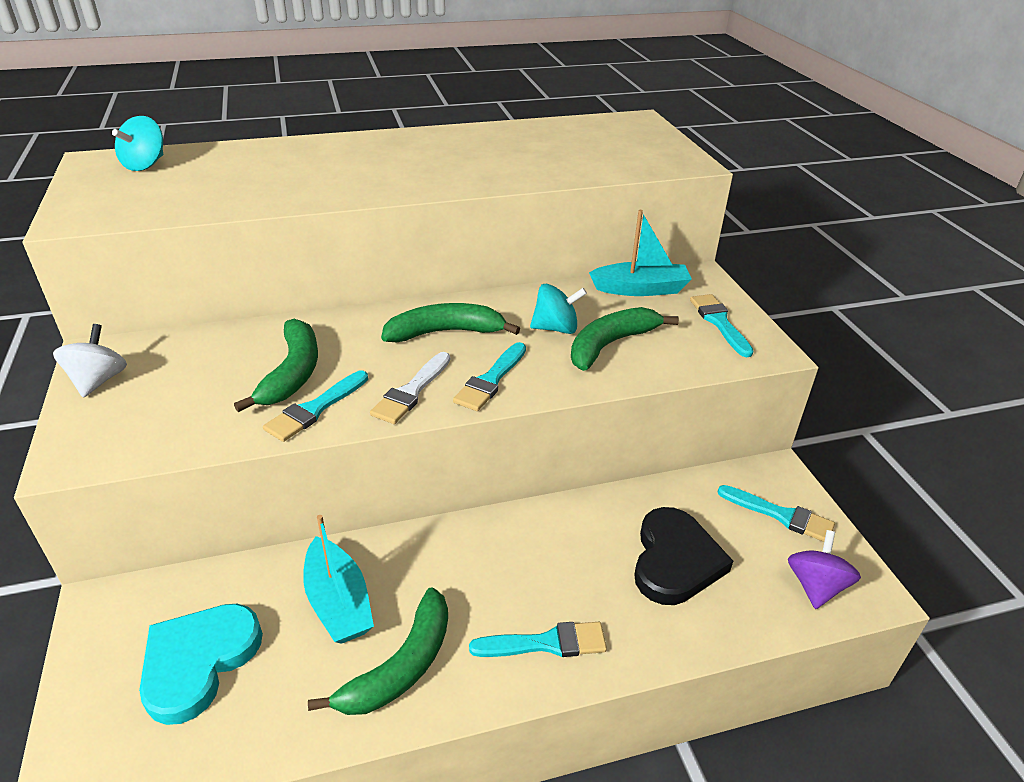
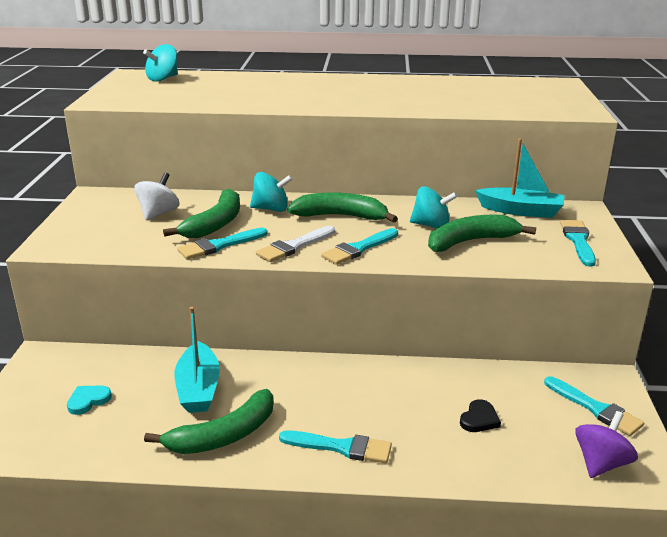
camera: 20 degrees right, 10 degrees down
white spinning top [53,324,127,398] -> white spinning top moved to [134,172,180,221]
turquoise heart [139,604,263,725] -> turquoise heart [67,386,112,415], size x0.46
black heart [634,507,733,605] -> black heart [460,399,501,432], size x0.46
none -> turquoise spinning top [250,172,293,212]

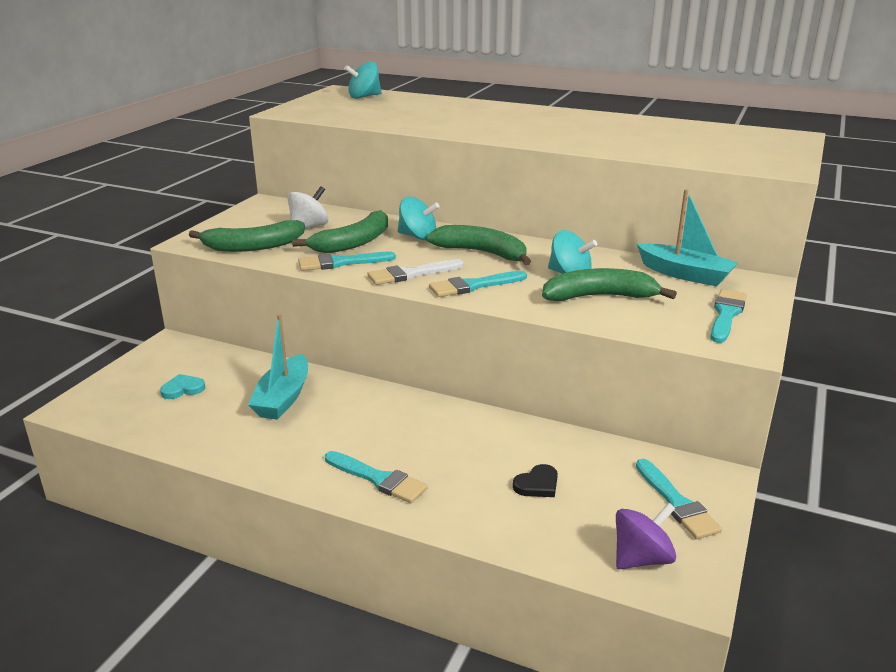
camera: 20 degrees right, 0 degrees up
green banana [144,389,274,454] -> green banana moved to [189,220,305,252]

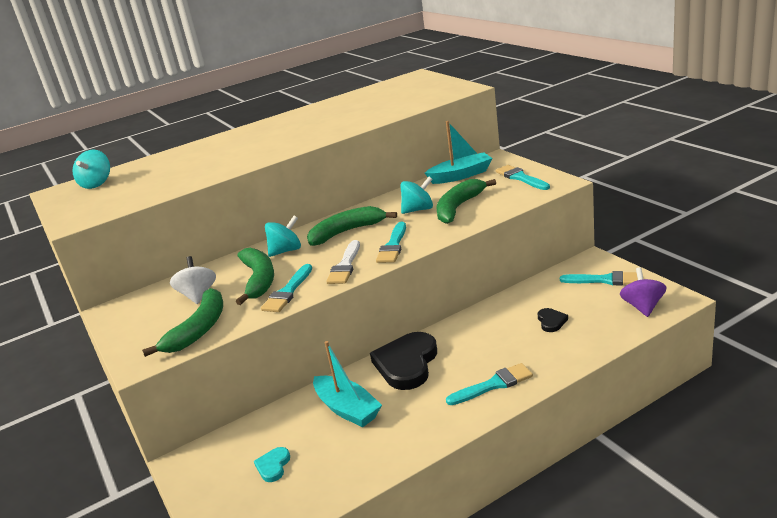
camera: 50 degrees left, 0 degrees up
none -> black heart [370,332,437,390]

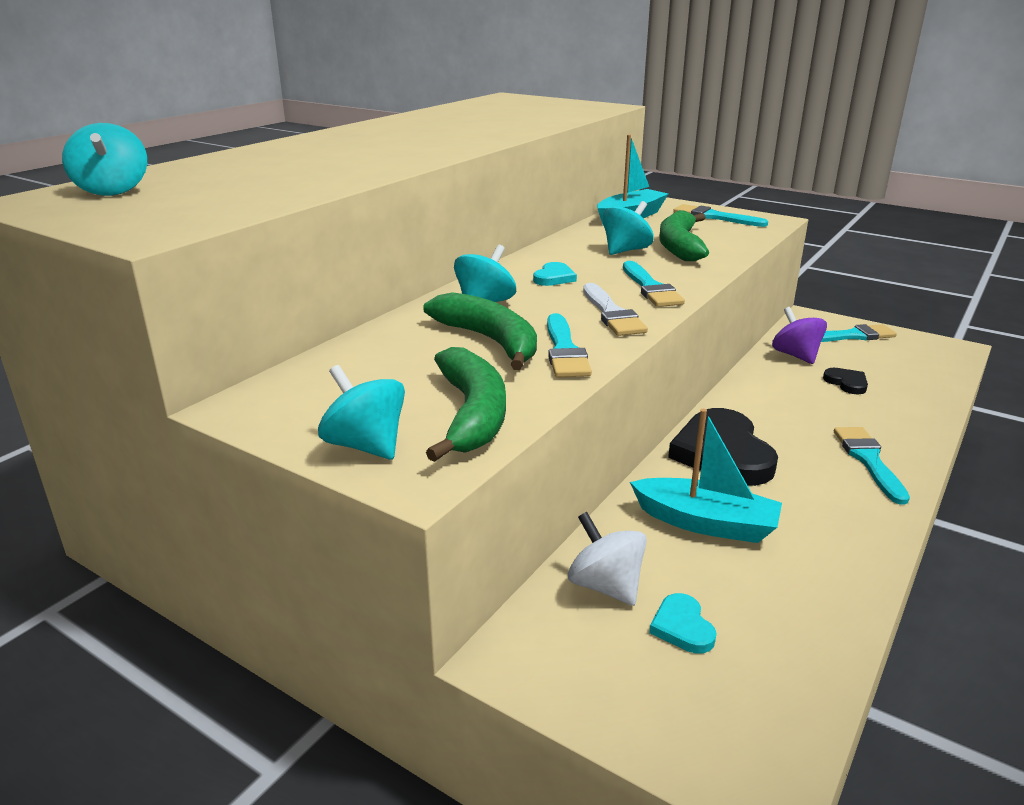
camera: 30 degrees left, 0 degrees up
white spinning top [170,256,216,304] -> white spinning top moved to [568,512,647,606]
green banana [307,206,397,246] -> turquoise heart [533,262,577,286]
turquoise brush [446,363,533,405] -> turquoise brush turned 45 degrees counterclockwise [834,427,910,505]
purple spinning top [620,267,667,317] -> purple spinning top moved to [772,307,827,364]
none -> turquoise spinning top [318,365,405,460]

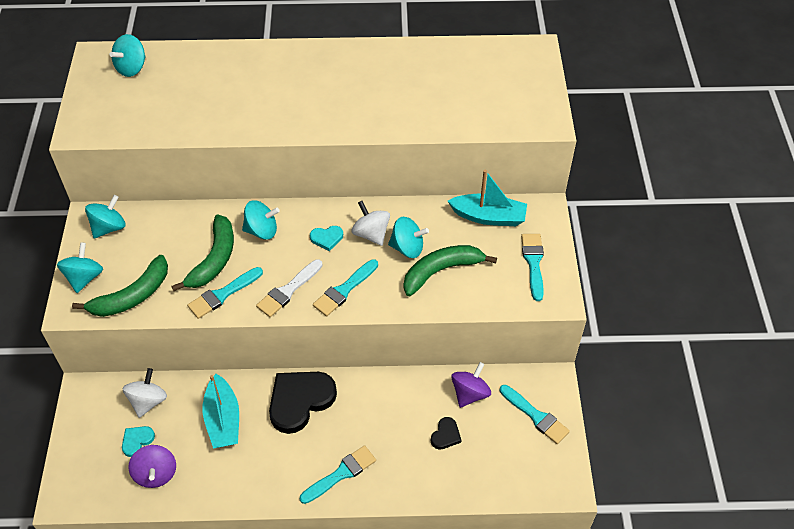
camera: 55 degrees right, 25 degrees up
none -> turquoise spinning top [85,195,125,238]
none -> purple spinning top [128,445,176,488]
none -> white spinning top [351,201,390,246]

